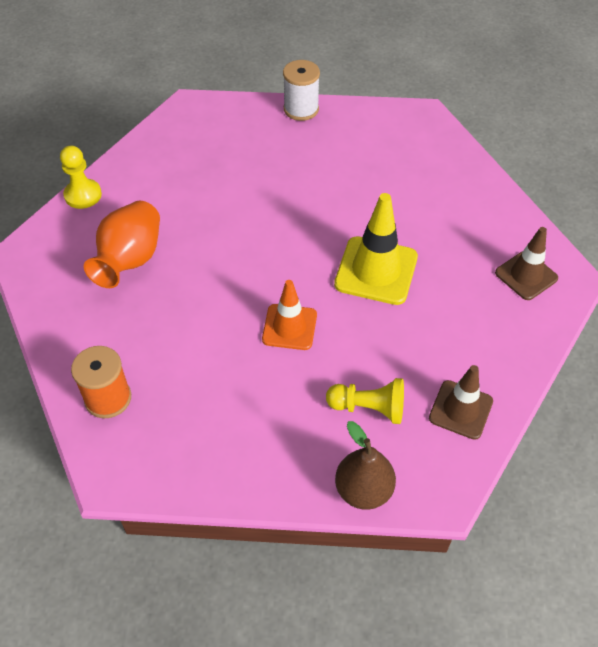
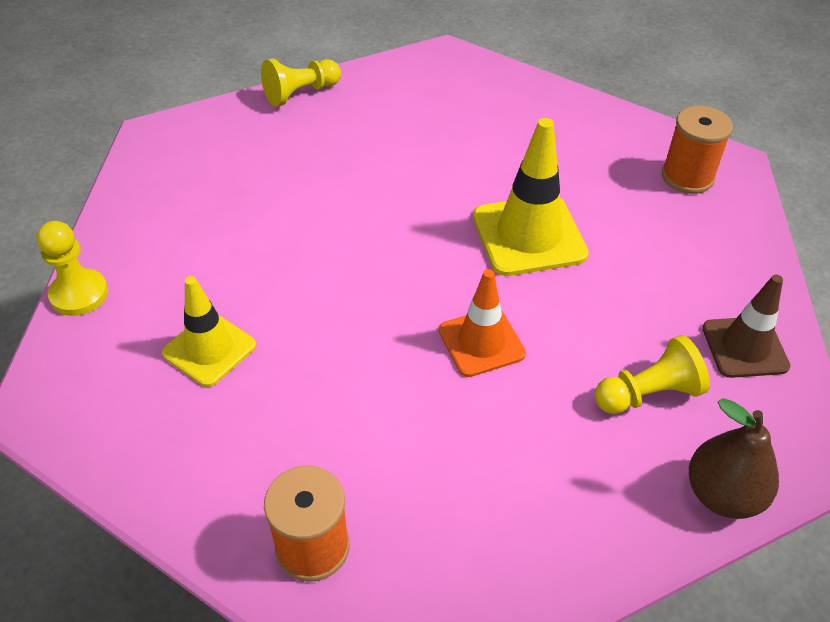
camera: 30 degrees left, 5 degrees down
orange vase [84,201,160,288] -> yellow traffic cone [162,276,256,387]
white spool [283,60,320,121] -> yellow pawn [261,59,341,107]
brown traffic cone [495,227,558,300] -> orange spool [662,106,733,194]

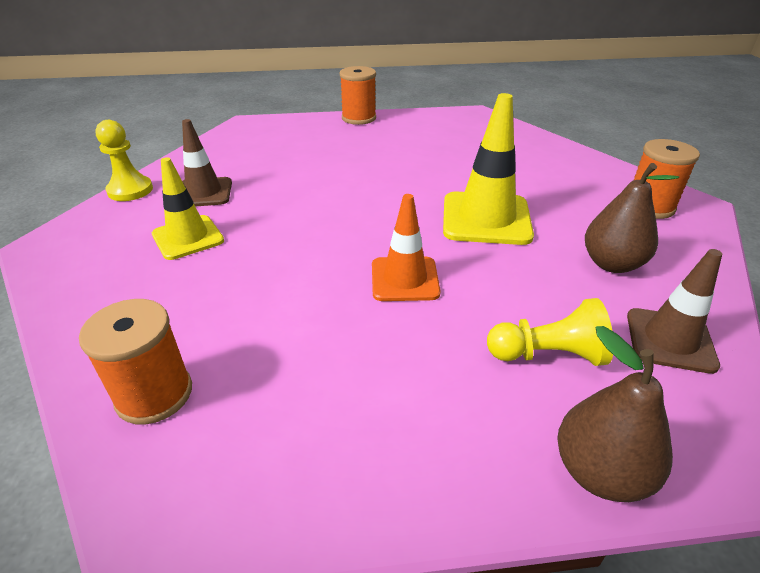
camera: 20 degrees right, 10 degrees down
yellow pawn [261,59,341,107] -> orange spool [340,66,376,125]
none -> brown traffic cone [182,119,232,206]
none -> brown pear [585,163,679,273]

